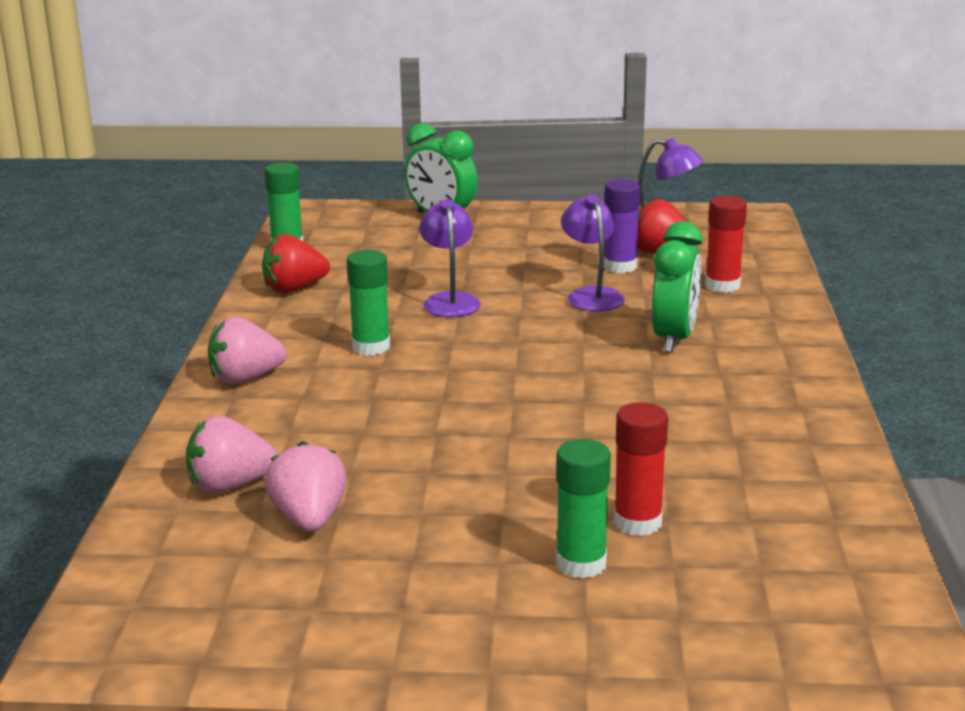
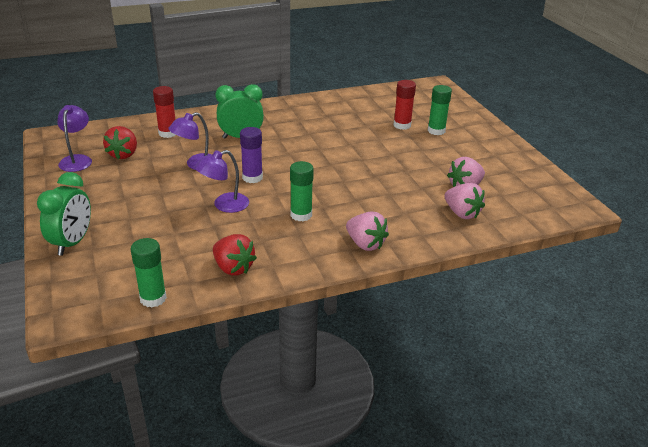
camera: 115 degrees left, 10 degrees up
purple glue stick [604,179,641,273] -> purple glue stick moved to [240,127,263,183]

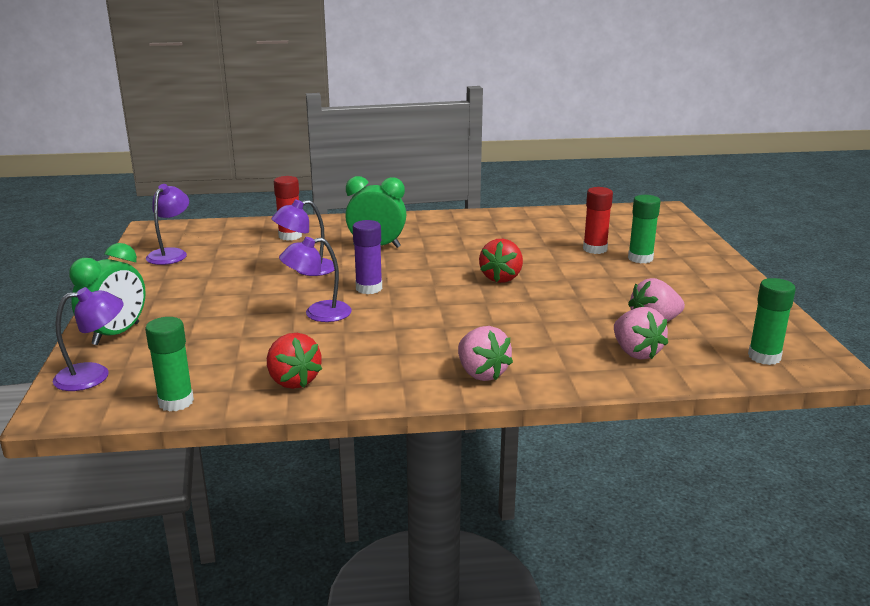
camera: 15 degrees right, 10 degrees down
red strawberry [103,126,137,160] -> red strawberry moved to [479,239,523,283]
green glue stick [290,161,314,222] -> green glue stick moved to [748,278,796,365]
none -> purple lamp [53,287,123,391]

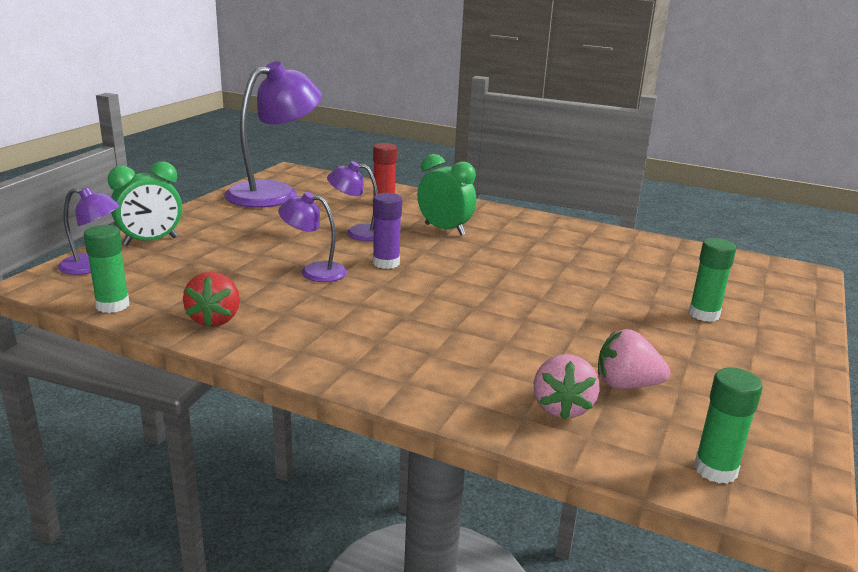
camera: 30 degrees right, 0 degrees up
purple lamp [146,184,189,265] -> purple lamp [224,61,322,208], size x1.96
pink strawberry [458,326,513,381] -> none
red strawberry [479,239,523,283] -> none
red glue stick [583,187,613,254] -> none

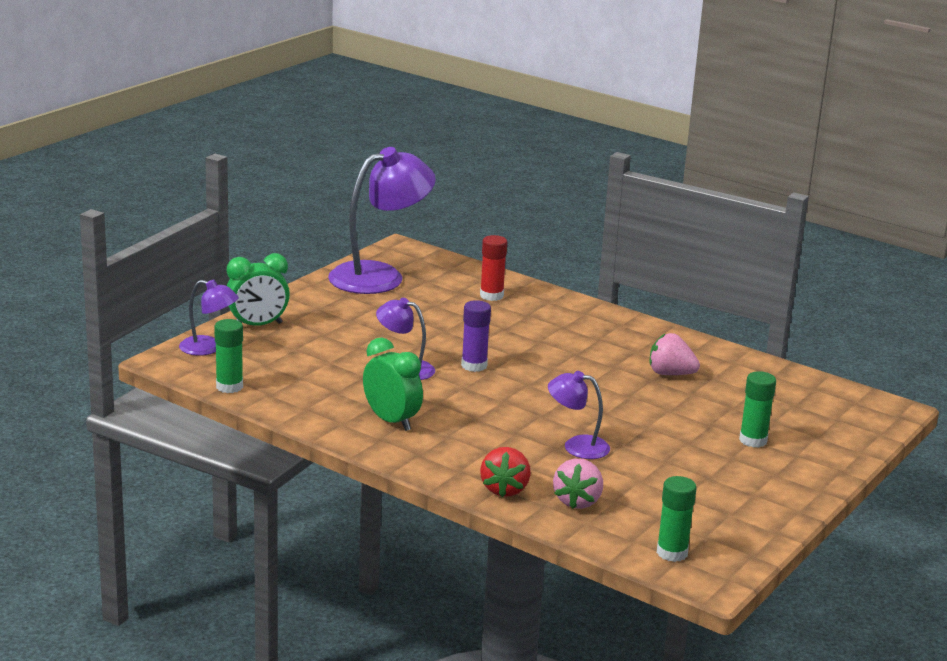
camera: 10 degrees right, 0 degrees up
red strawberry [183,272,240,327] -> red strawberry moved to [480,447,531,497]
purple lamp [327,161,378,241] -> purple lamp moved to [548,371,610,459]
green clock [417,154,477,235] -> green clock moved to [363,337,423,431]
pink strawberry [598,329,670,389] -> pink strawberry moved to [649,333,700,375]

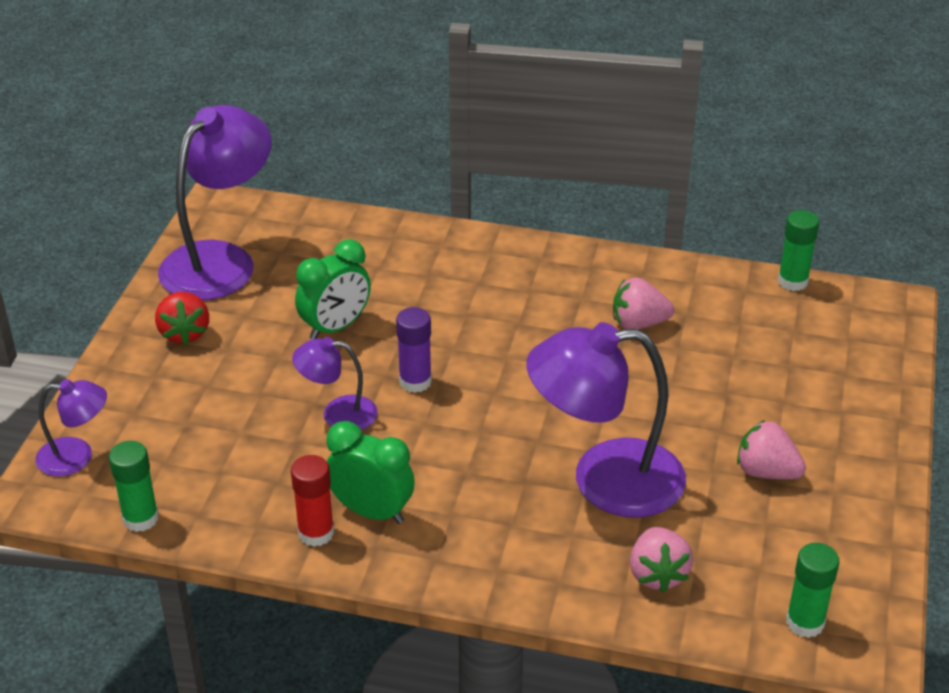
camera: 20 degrees left, 15 degrees up
green clock [227,253,290,326] -> green clock moved to [295,239,371,339]
red glue stick [480,235,507,301] -> red glue stick moved to [291,455,334,547]
red strawberry [480,447,531,497] -> red strawberry moved to [155,292,209,345]
purple lamp [548,371,610,459] -> purple lamp [526,322,686,518], size x1.96
green glue stick [739,371,776,448] -> green glue stick moved to [778,210,819,291]
none -> pink strawberry [737,420,806,479]

